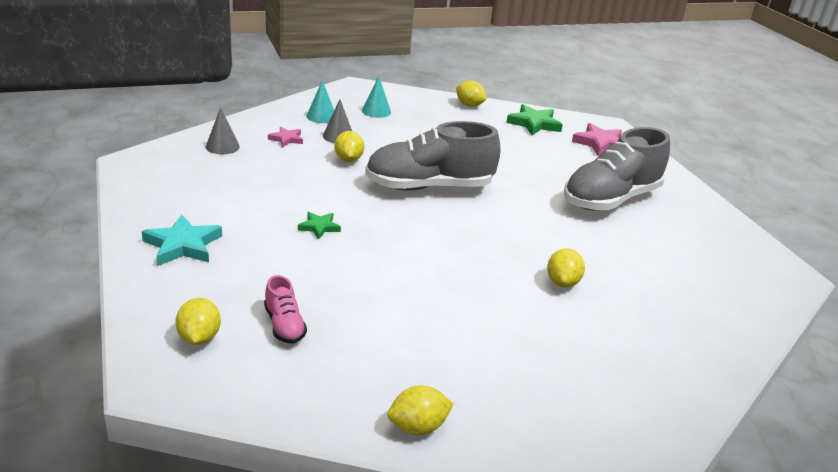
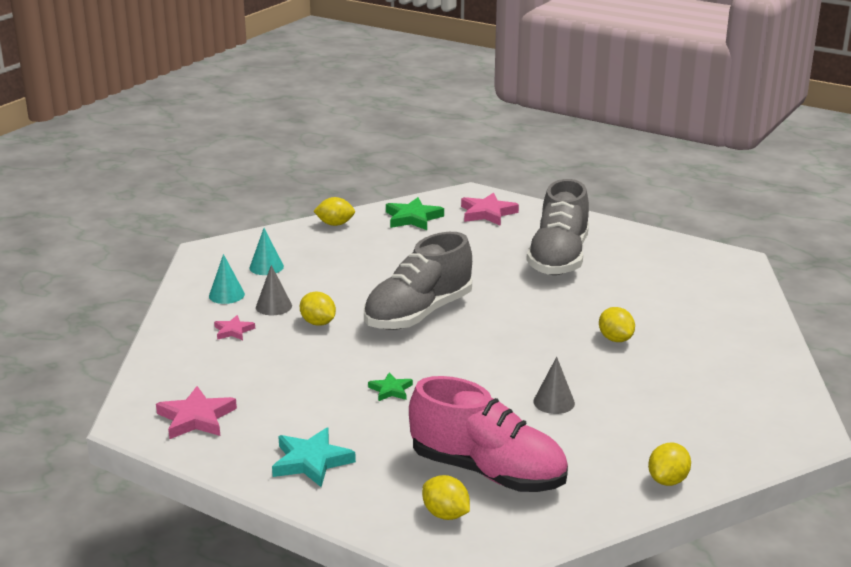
camera: 35 degrees left, 5 degrees down
grey cone [206,107,240,154] -> grey cone moved to [533,357,575,414]
pink shoe [264,275,307,344] -> pink shoe [409,376,568,492], size x2.28
none -> pink star [156,386,237,439]

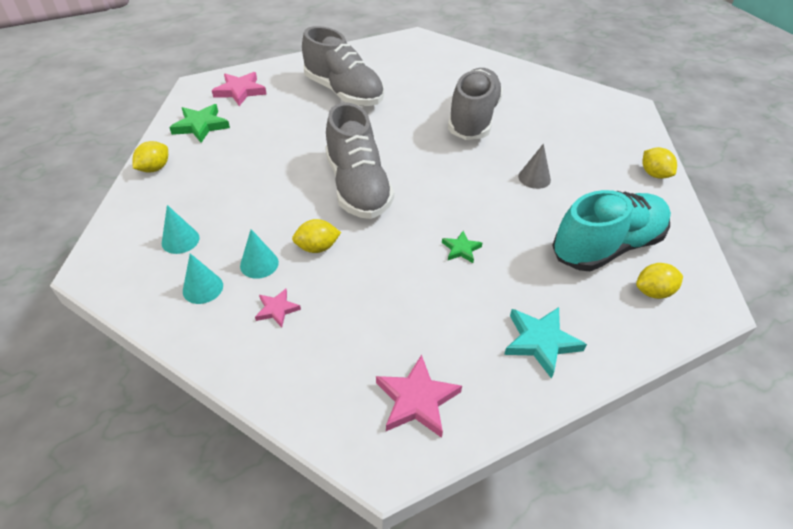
camera: 60 degrees left, 20 degrees up
grey cone [256,265,292,315] -> turquoise cone [240,229,279,279]
pink shoe [409,376,568,492] -> turquoise shoe [552,190,671,271]
yellow lemon [599,307,635,342] -> grey shoe [448,68,503,140]

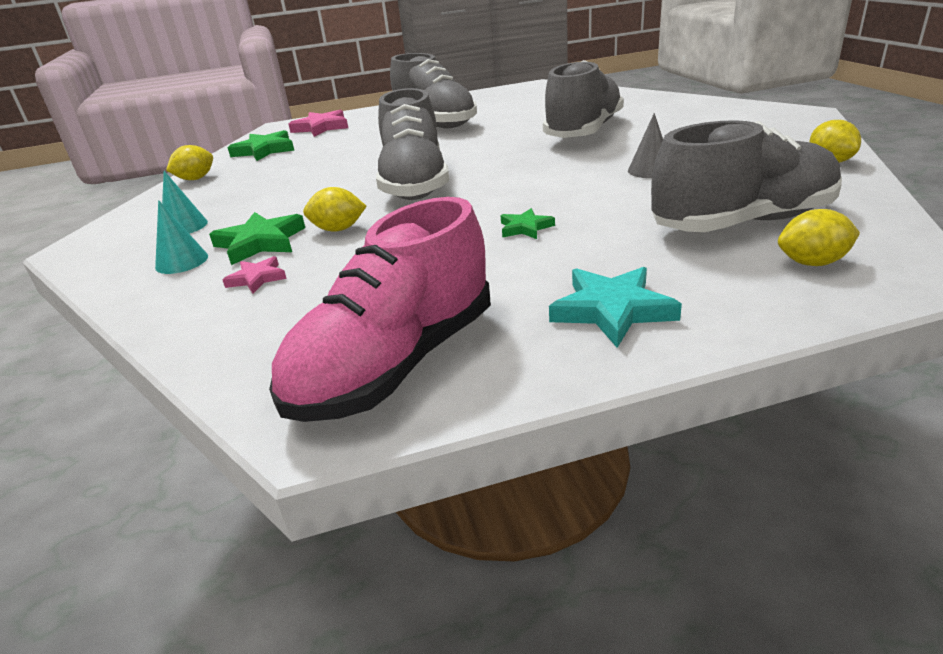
camera: 15 degrees right, 15 degrees down
turquoise cone [240,229,279,279] -> green star [209,212,305,265]
pink star [376,354,462,438] -> pink shoe [269,197,491,422]
turquoise shoe [552,190,671,271] -> grey shoe [651,120,842,232]

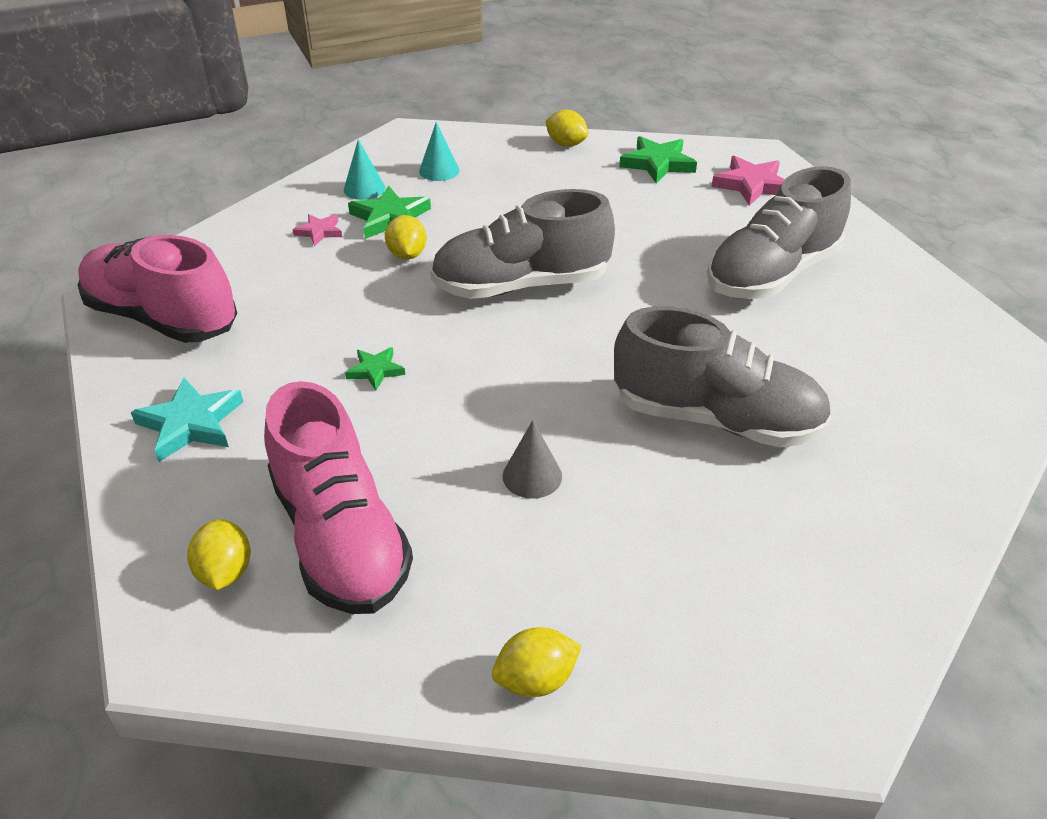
camera: 80 degrees right, 10 degrees up
grey shoe [651,120,842,232] -> pink shoe [264,381,413,614]

